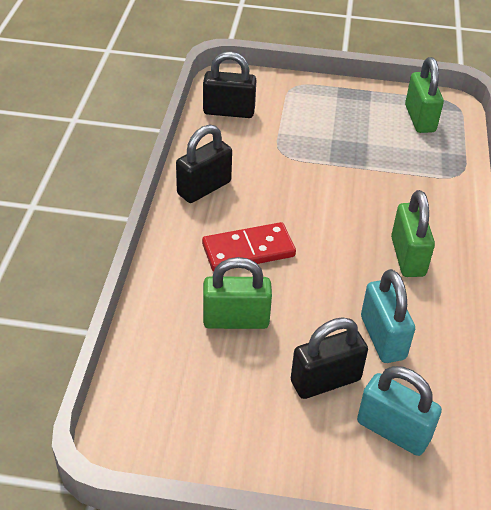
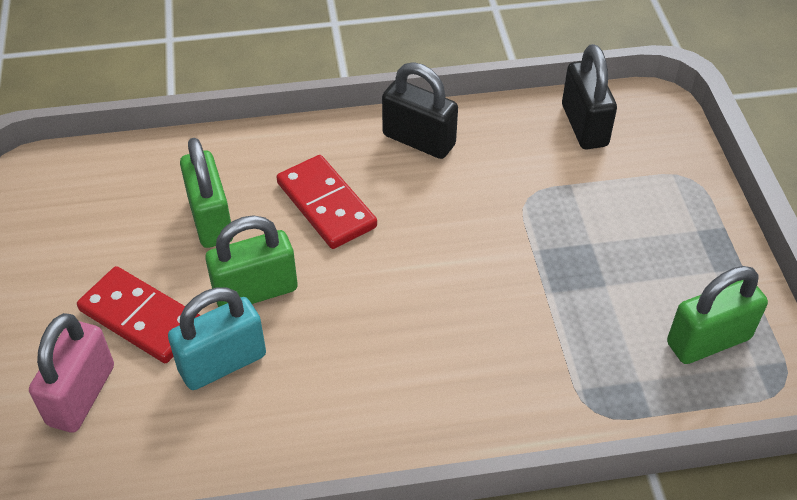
camera: 75 degrees right, 5 degrees up
black padlock [291,317,368,399] -> red domino [77,266,201,363]
turquoise padlock [357,366,442,456] -> pink padlock [29,313,114,432]
green padlock [391,190,435,277] -> green padlock moved to [205,215,298,307]

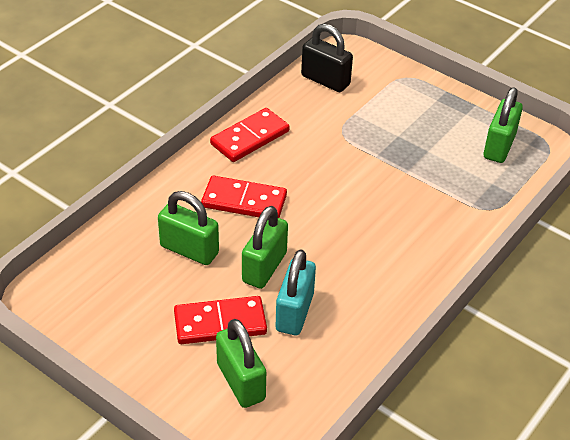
camera: 45 degrees left, 5 degrees down
pink padlock [29,313,114,432] -> green padlock [216,319,266,408]
black padlock [382,62,458,159] -> red domino [210,108,290,162]

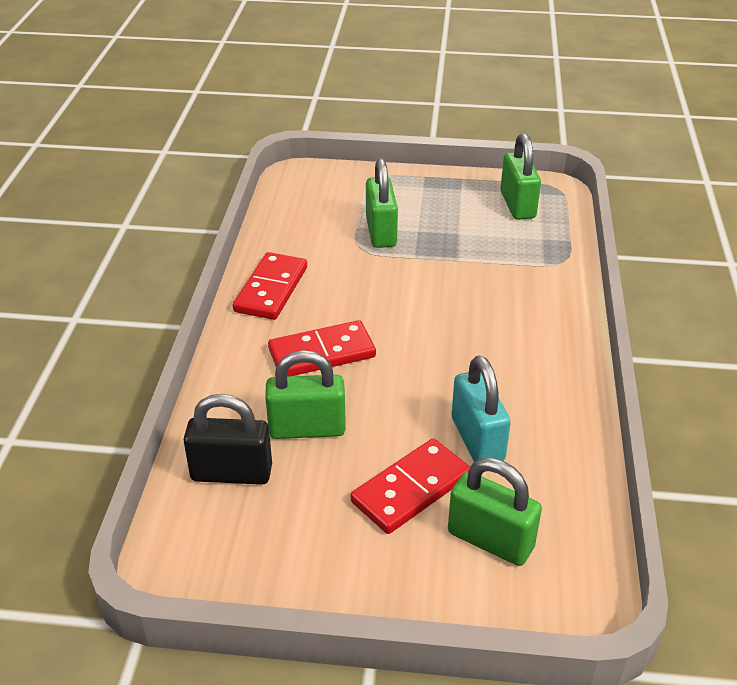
camera: 30 degrees left, 5 degrees down
green padlock [242,206,288,289] -> green padlock moved to [366,159,398,248]
black padlock [301,24,353,92] -> black padlock moved to [183,394,272,485]

